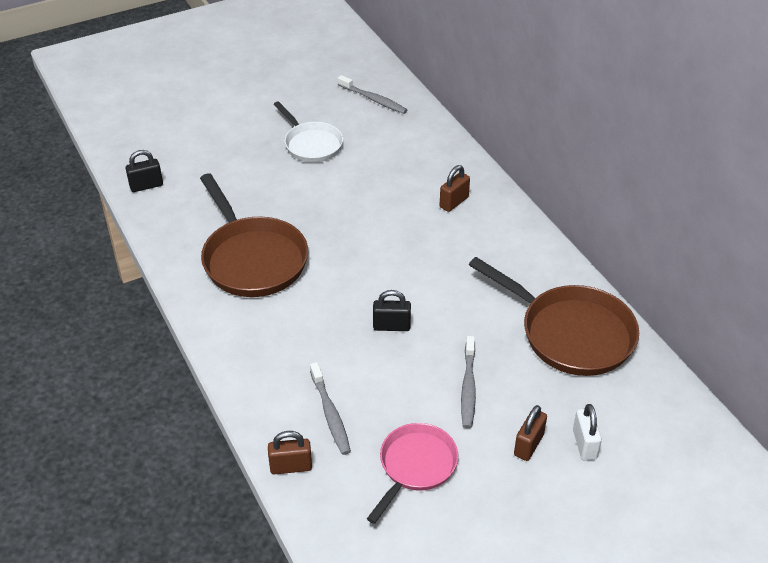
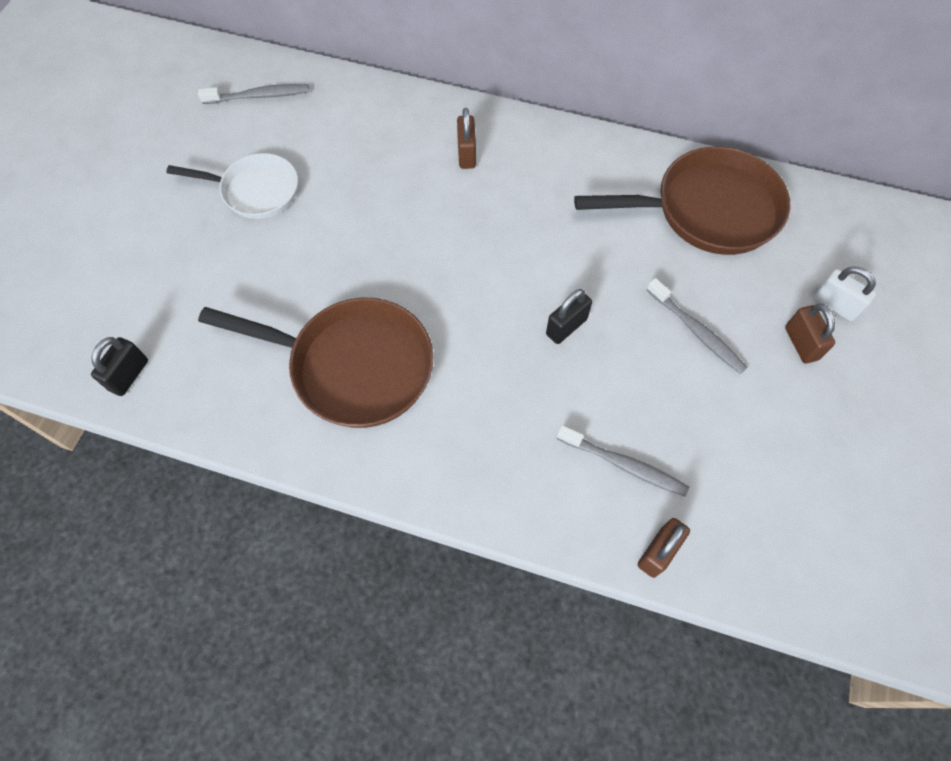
camera: 45 degrees left, 20 degrees up
pink pan [367,423,458,524] -> none

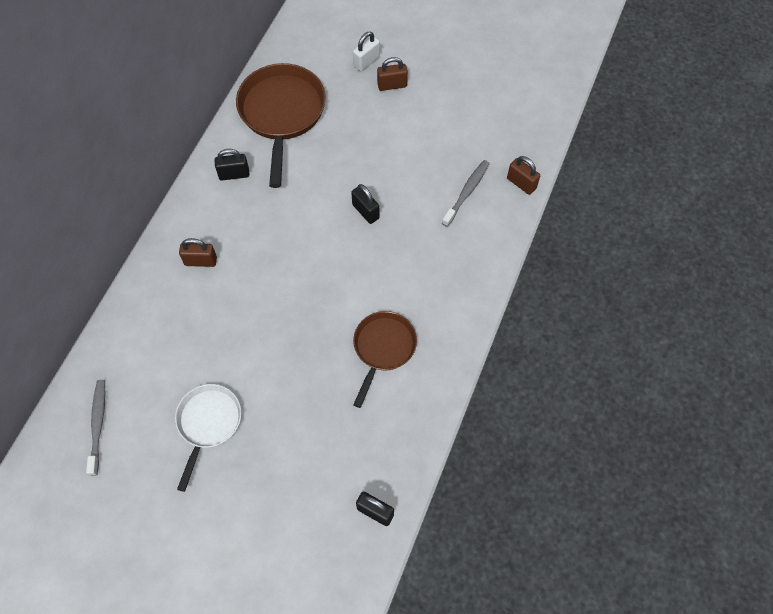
camera: 85 degrees left, 0 degrees up
brown pan [198,298,434,428] -> brown pan [353,311,417,408], size x0.62
grey toothbrush [647,278,748,374] -> none
none -> black padlock [215,149,249,180]

